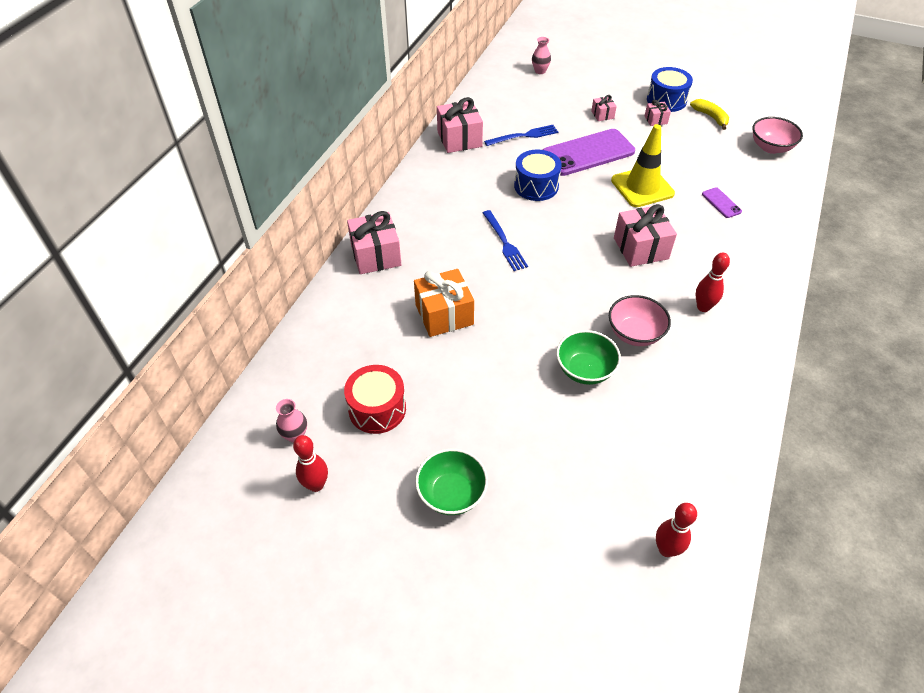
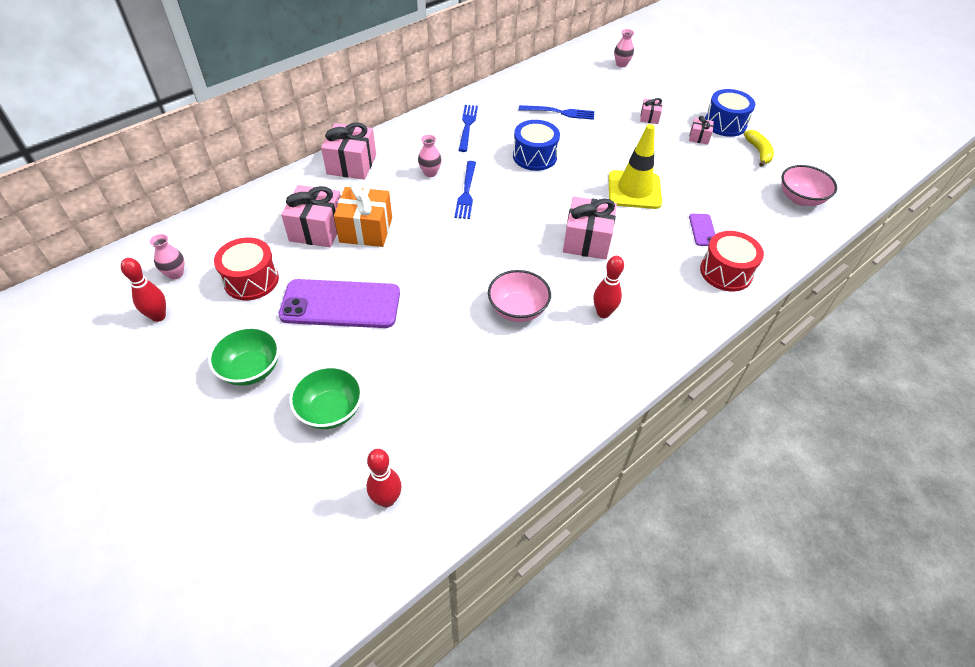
camera: 25 degrees right, 0 degrees up
pink gift [437,97,483,153] -> pink gift moved to [281,185,341,247]
purple phone [543,129,635,176] -> purple phone moved to [279,279,400,328]
green bowl [556,330,621,385] -> green bowl moved to [289,366,363,429]
none -> pink vase [418,135,441,177]
none -> blue fork [459,105,478,152]
none -> red drum [700,231,764,291]

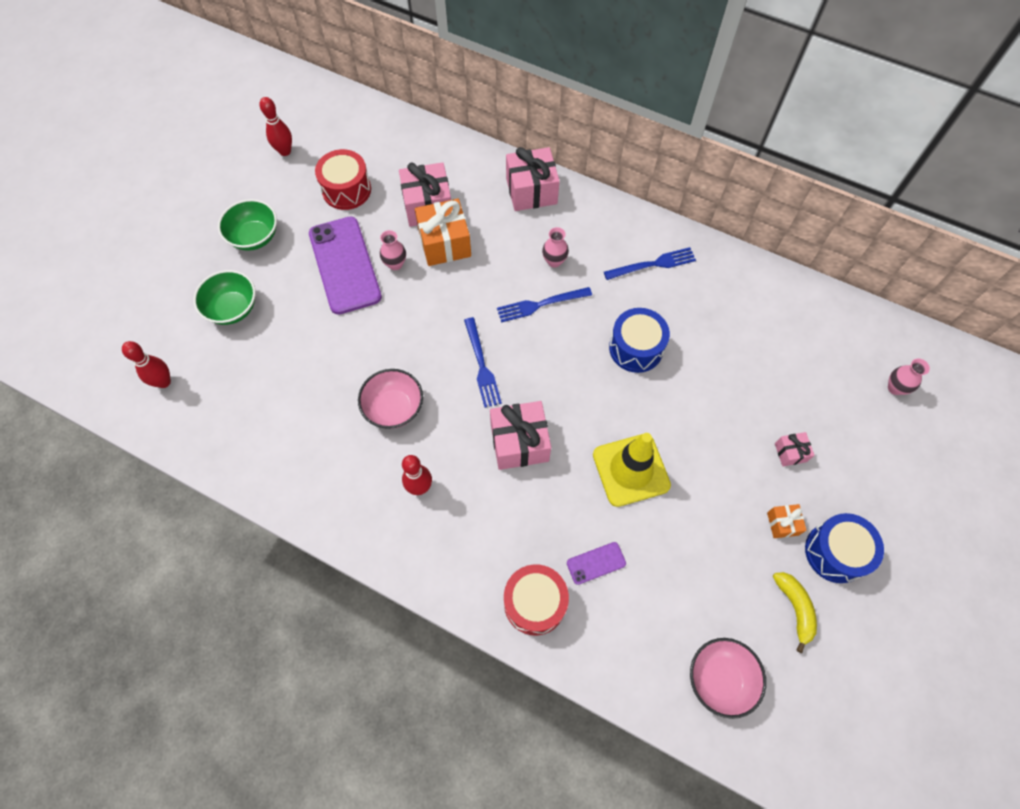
camera: 70 degrees right, 15 degrees up
pink vase [150,234,184,279] -> pink vase moved to [380,230,406,270]
blue fork [519,105,594,120] -> blue fork moved to [464,317,502,408]
pink gift [689,116,714,145] -> orange gift [767,504,807,538]
yellow banana [744,130,774,167] -> yellow banana turned 75 degrees counterclockwise [773,572,817,653]

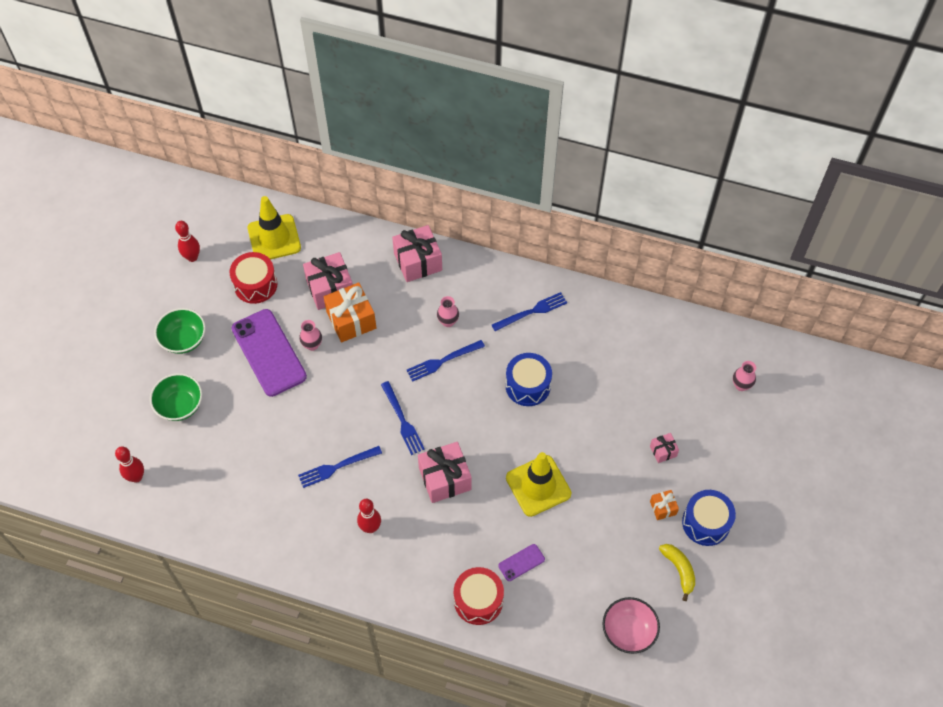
camera: 10 degrees left, 5 degrees down
pink bowl [358,369,423,429] -> blue fork [298,446,382,488]
none -> yellow traffic cone [247,196,301,260]

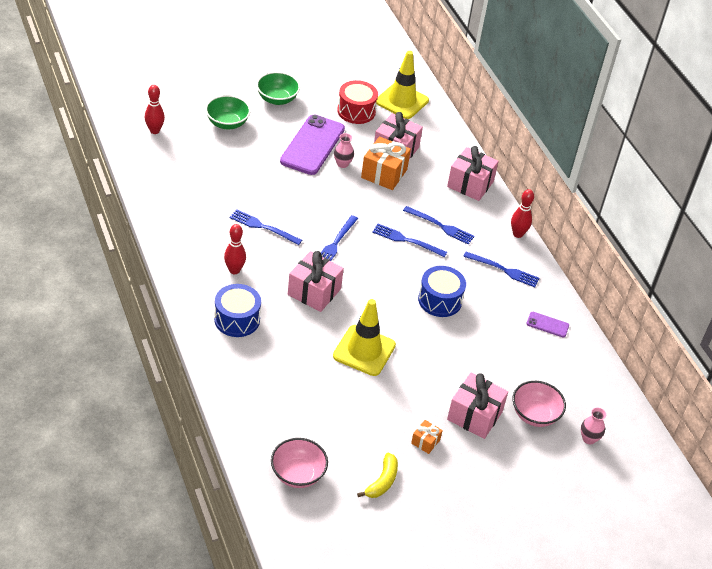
camera: 45 degrees right, 15 degrees down
red bowling pin [175,221,200,262] -> red bowling pin moved to [511,189,534,238]
pink vase [437,296,459,327] -> blue fork [403,206,474,245]
red drum [454,567,504,625] -> none
purple phone [498,544,545,581] -> purple phone moved to [527,312,569,337]
pink gift [650,433,679,463] -> pink gift [447,373,508,439], size x2.00
blue drum [682,490,736,546] -> blue drum moved to [214,284,261,337]
none -> pink bowl [513,381,566,427]

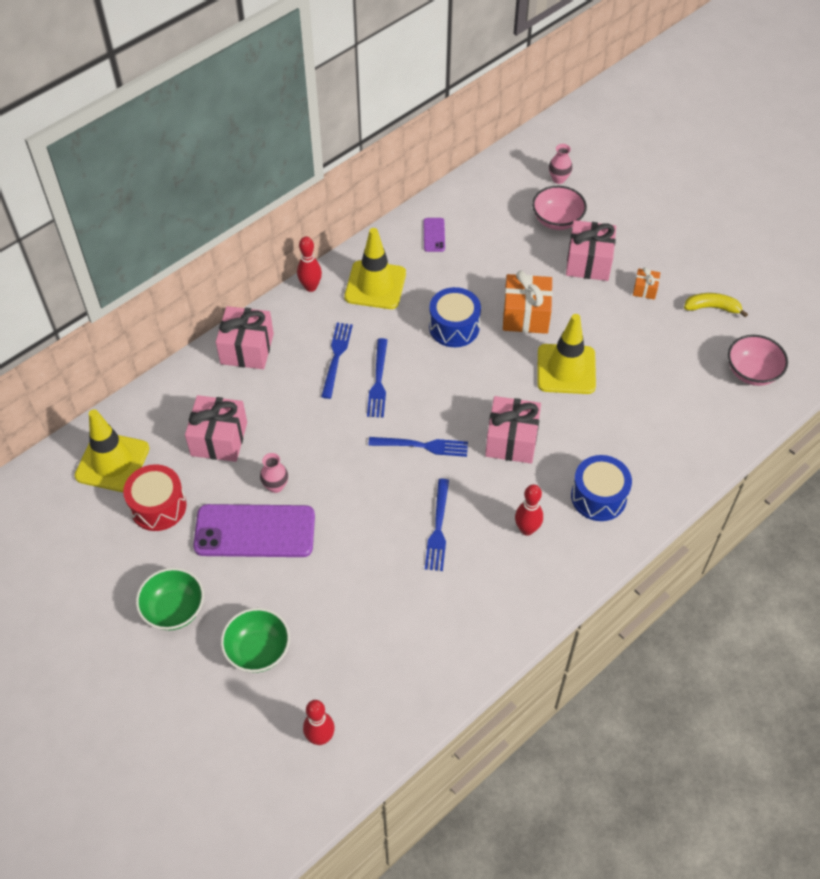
camera: 105 degrees left, 10 degrees up
orange gift [361,136,411,190] -> orange gift moved to [503,271,553,334]
blue fork [463,252,539,287] -> yellow traffic cone [344,228,406,309]

